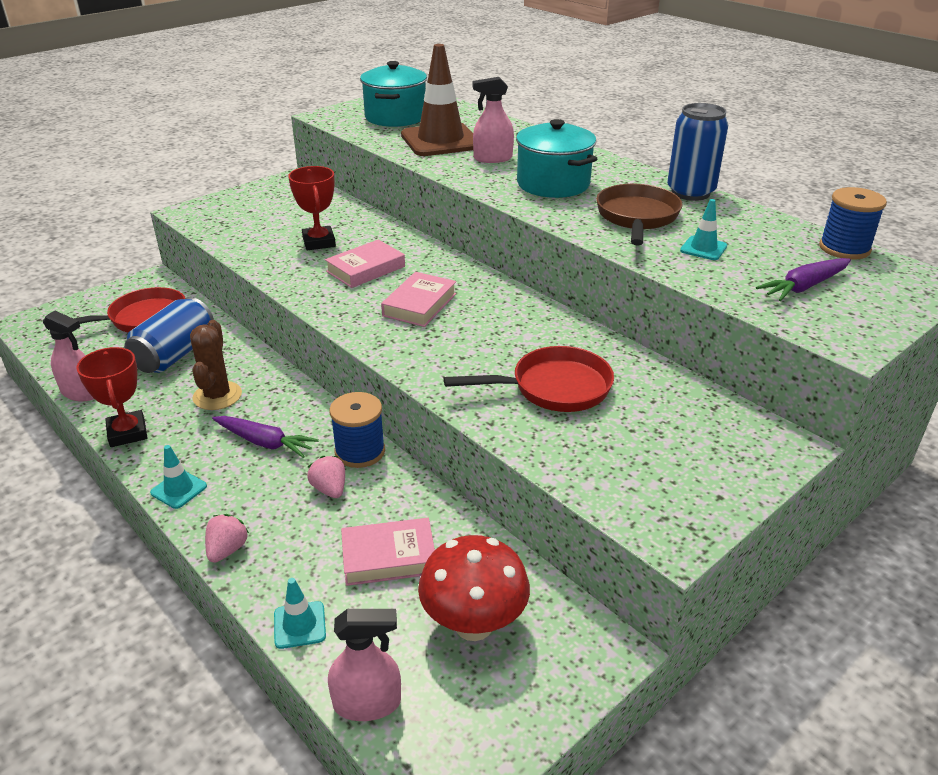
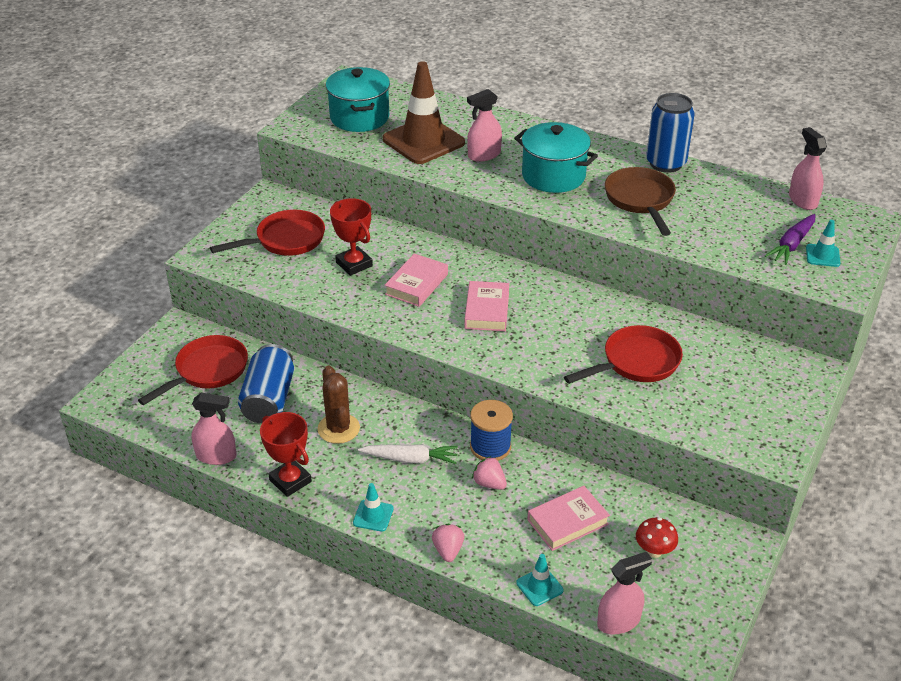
camera: 20 degrees left, 5 degrees up
purple carrot [212,416,319,458] -> white carrot [358,444,458,464]
red mushroom [418,535,530,641] -> red mushroom [636,518,678,558], size x0.54
turquoise traffic cone [680,199,727,260] -> turquoise traffic cone moved to [806,220,840,267]
blue spool [819,187,887,260] -> pink spray bottle [789,127,827,210]
none -> red pan [210,210,325,256]

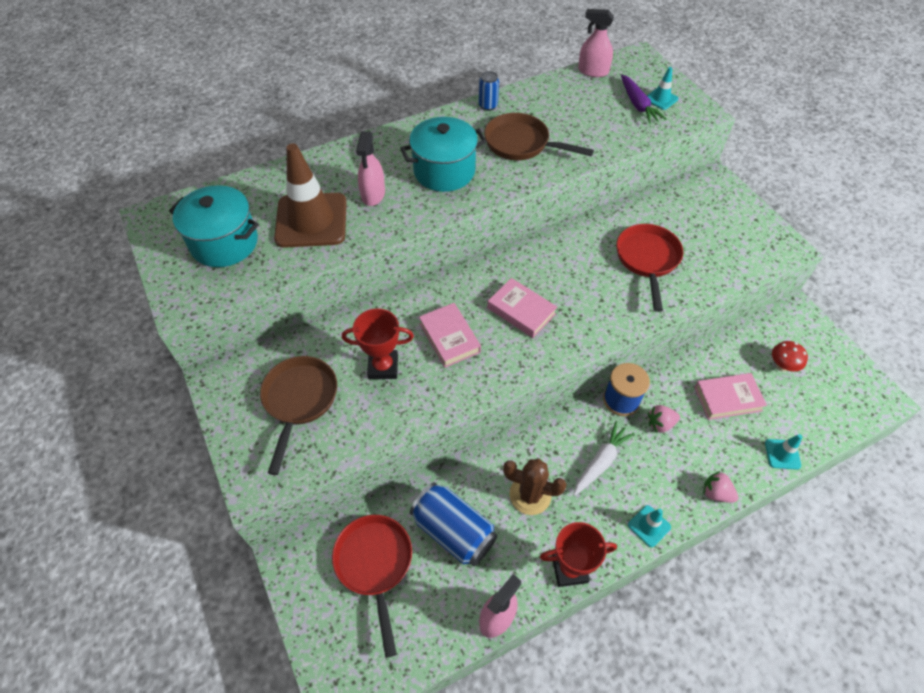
camera: 55 degrees left, 15 degrees up
red pan [210,210,325,256] -> brown pan [260,356,337,475]
pink book [527,486,610,551] -> pink book turned 75 degrees clockwise [695,373,767,420]
pink spray bottle [597,552,652,634] -> none
blue can [646,93,695,173] -> blue can [479,71,499,111], size x0.53

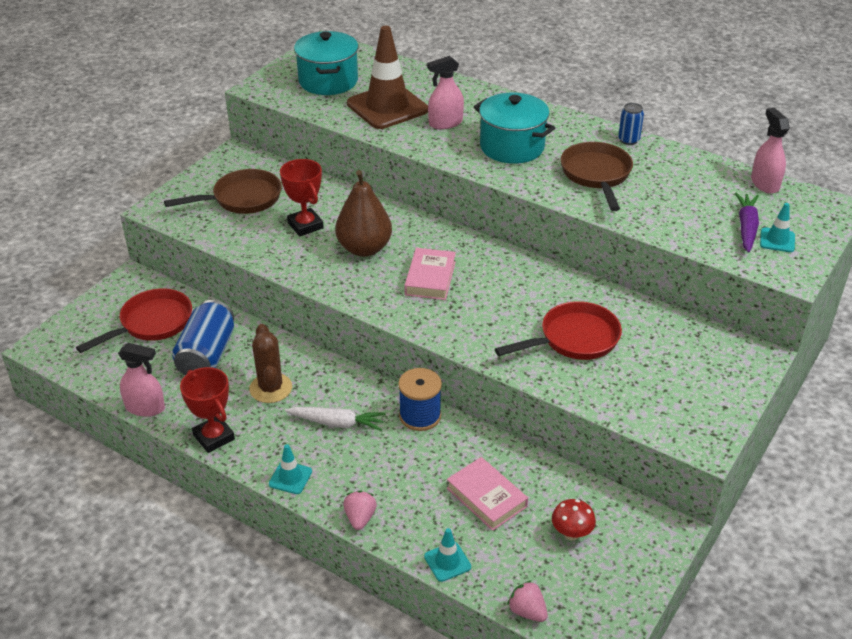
camera: 60 degrees right, 15 degrees down
pink book [419,303,481,368] -> brown pear [335,170,392,257]
purple carrot [621,74,666,124] -> purple carrot turned 150 degrees clockwise [735,193,759,253]
pink strawberry [648,405,680,433] -> pink strawberry moved to [507,580,548,622]

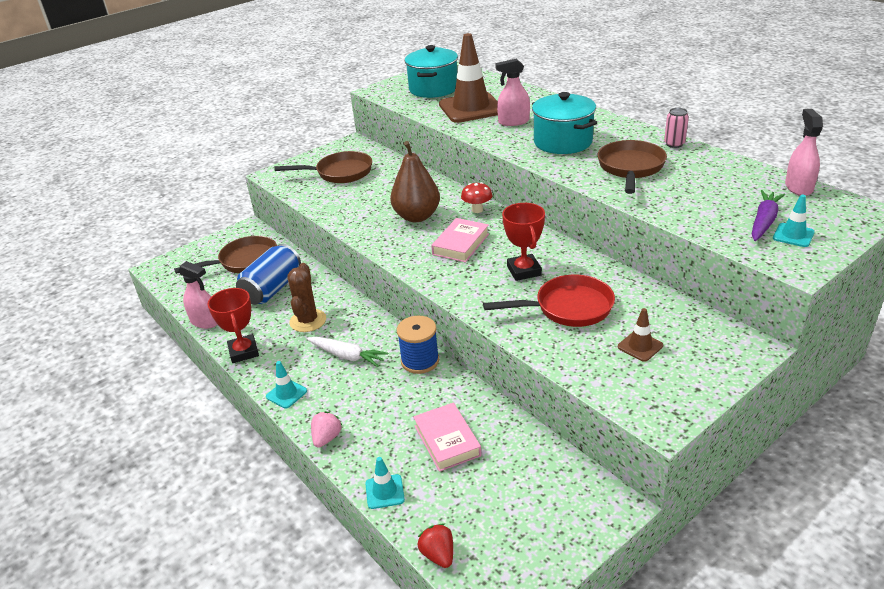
camera: 20 degrees right, 5 degrees down
red pan [76,288,192,353] -> brown pan [174,236,277,274]
red trophy [280,159,324,236] -> red trophy moved to [502,203,545,281]
pink strawberry [507,580,548,622] -> red strawberry [418,523,453,568]
red mushroom [552,499,596,541] -> red mushroom moved to [461,182,492,213]
blue can [618,103,644,145] -> pink can [664,108,689,148]
none -> brown traffic cone [618,308,663,362]

